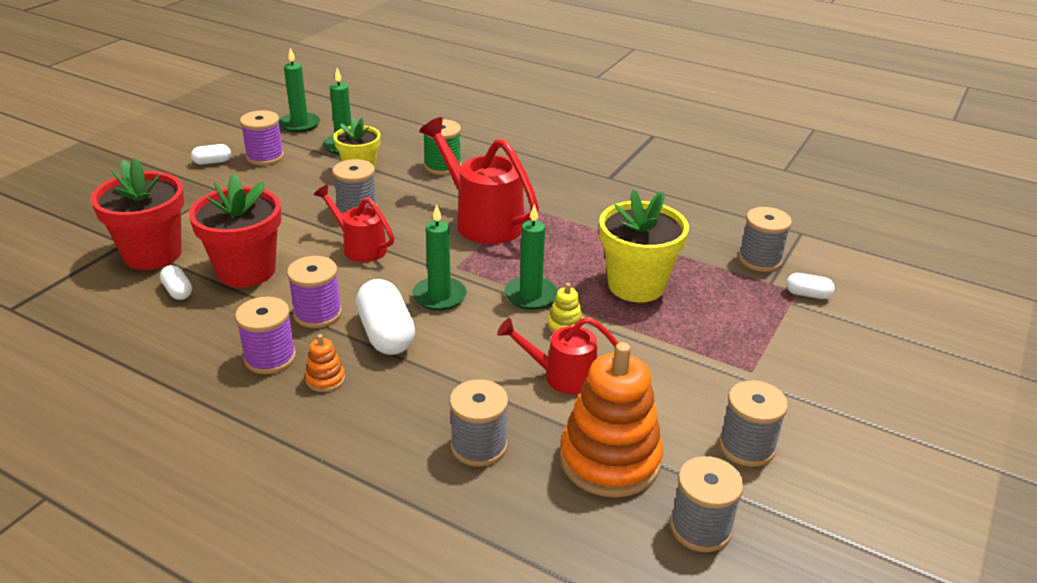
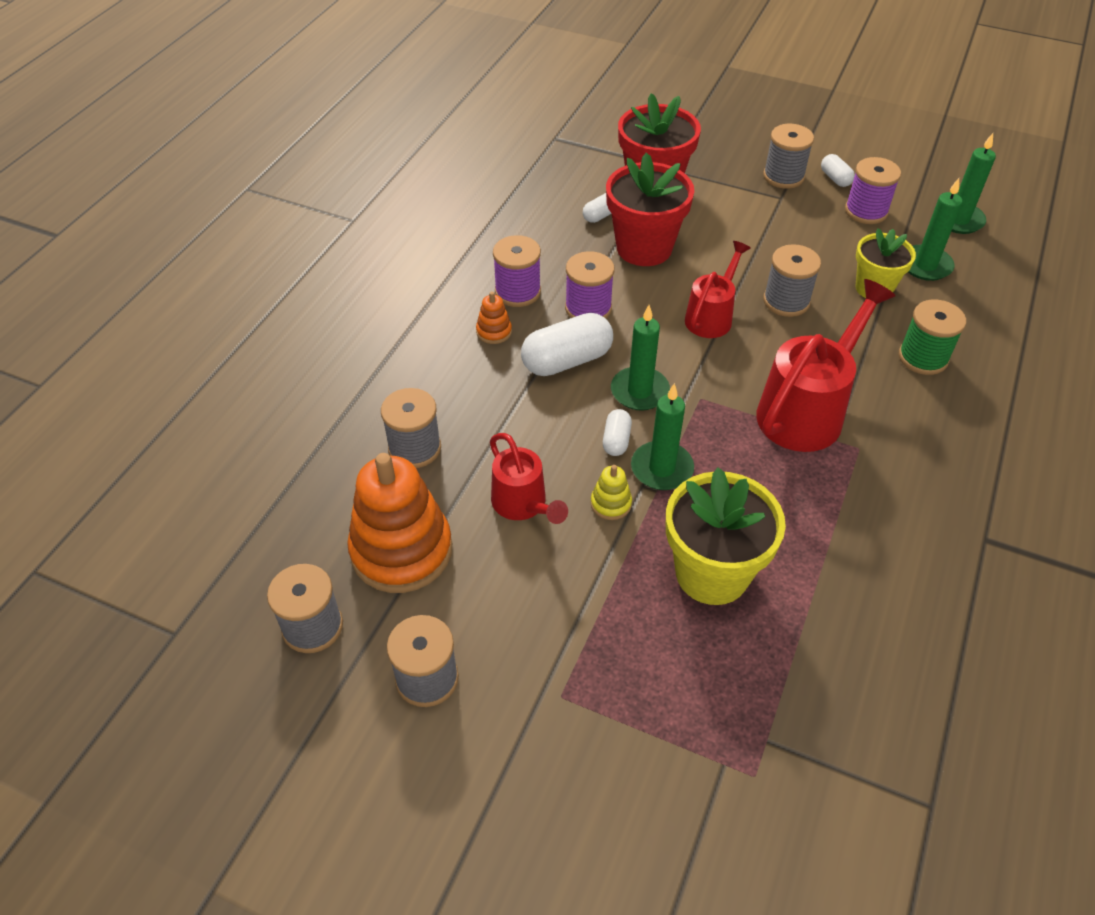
camera: 85 degrees right, 15 degrees up
red watering can [497,317,618,394] -> red watering can turned 150 degrees clockwise [490,433,568,524]
grey spool [739,207,792,272] -> grey spool moved to [763,124,814,189]
white capsule [786,273,835,299] -> white capsule moved to [603,409,632,456]

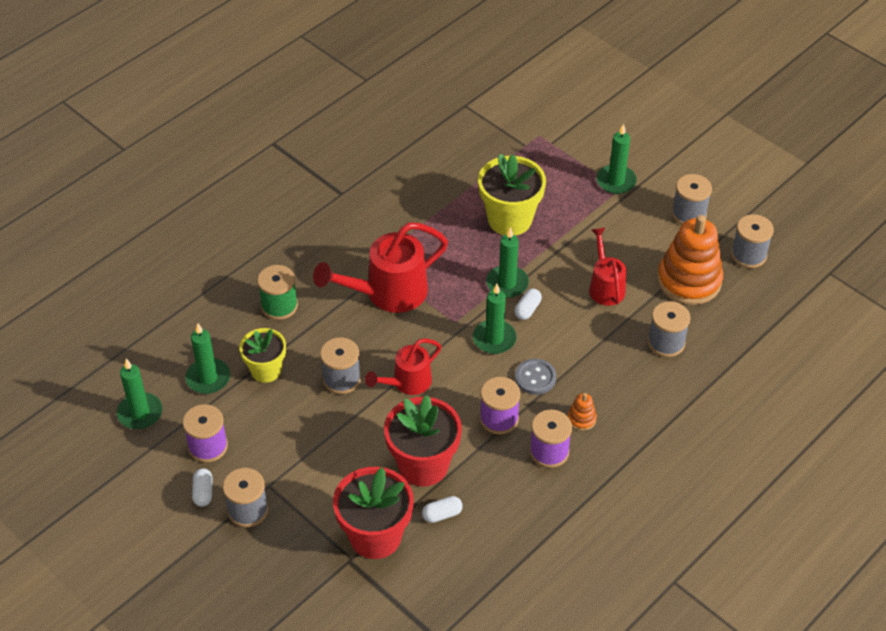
camera: 160 degrees left, 0 degrees up
white capsule [521,313,613,376] -> grey button [515,359,556,395]
yellow stacking toy [591,465,632,520] -> none
none -> green candle [596,124,637,194]

